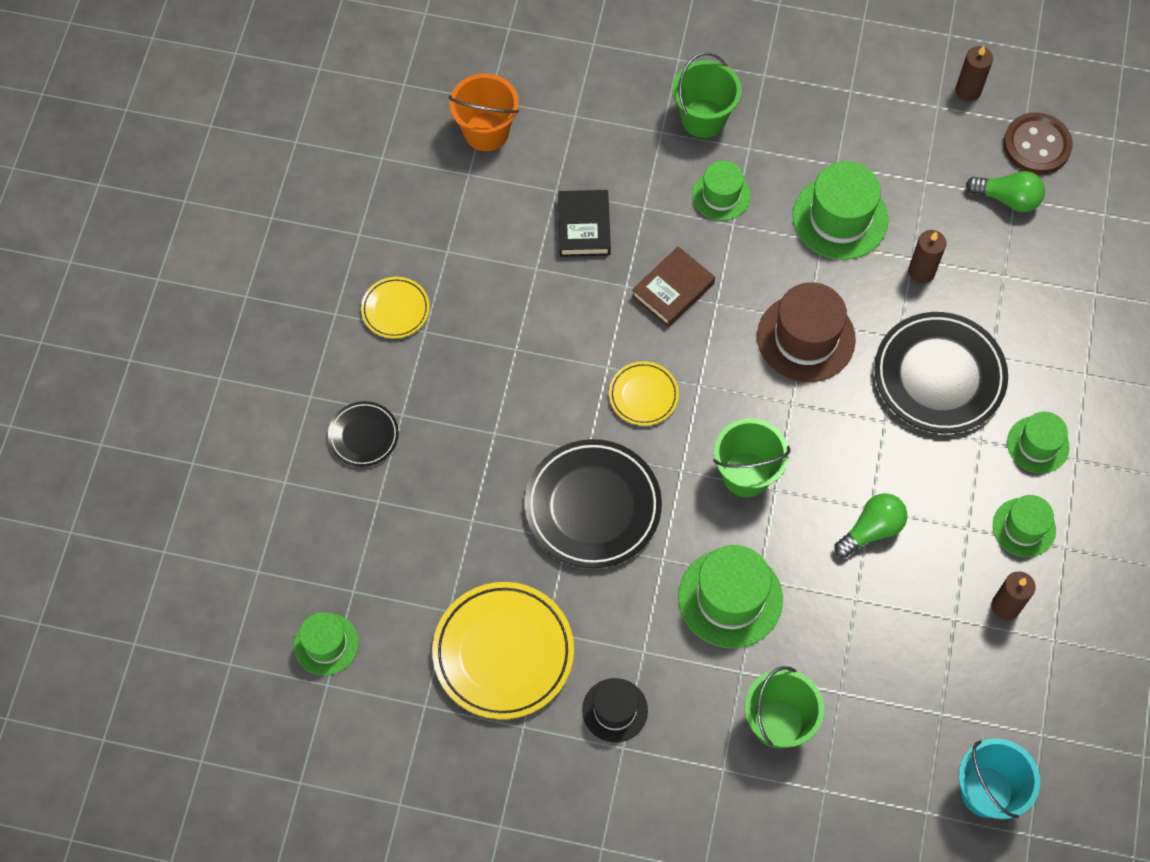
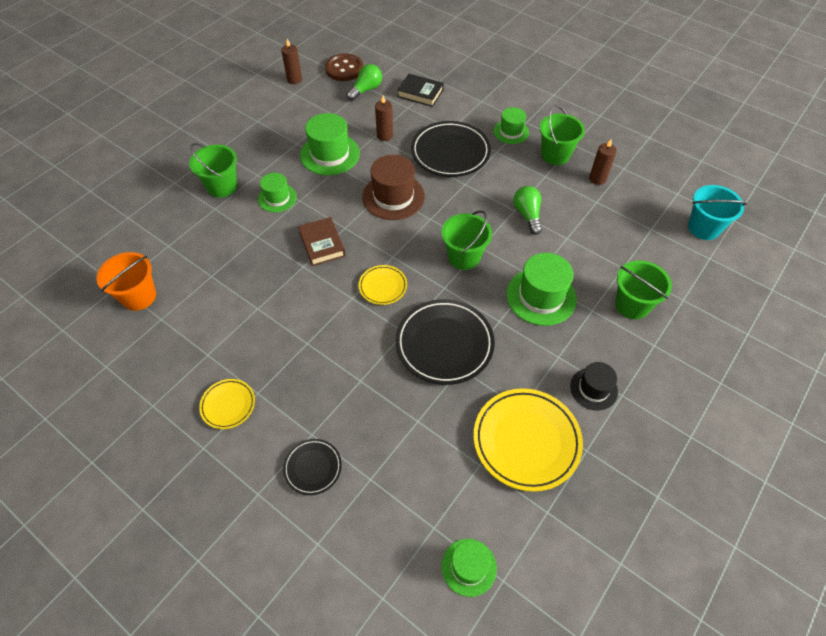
camera: 65 degrees left, 10 degrees down
black book [558,190,611,257] -> black book moved to [397,74,444,107]
green hat [993,495,1056,557] -> green bucket [540,105,585,165]

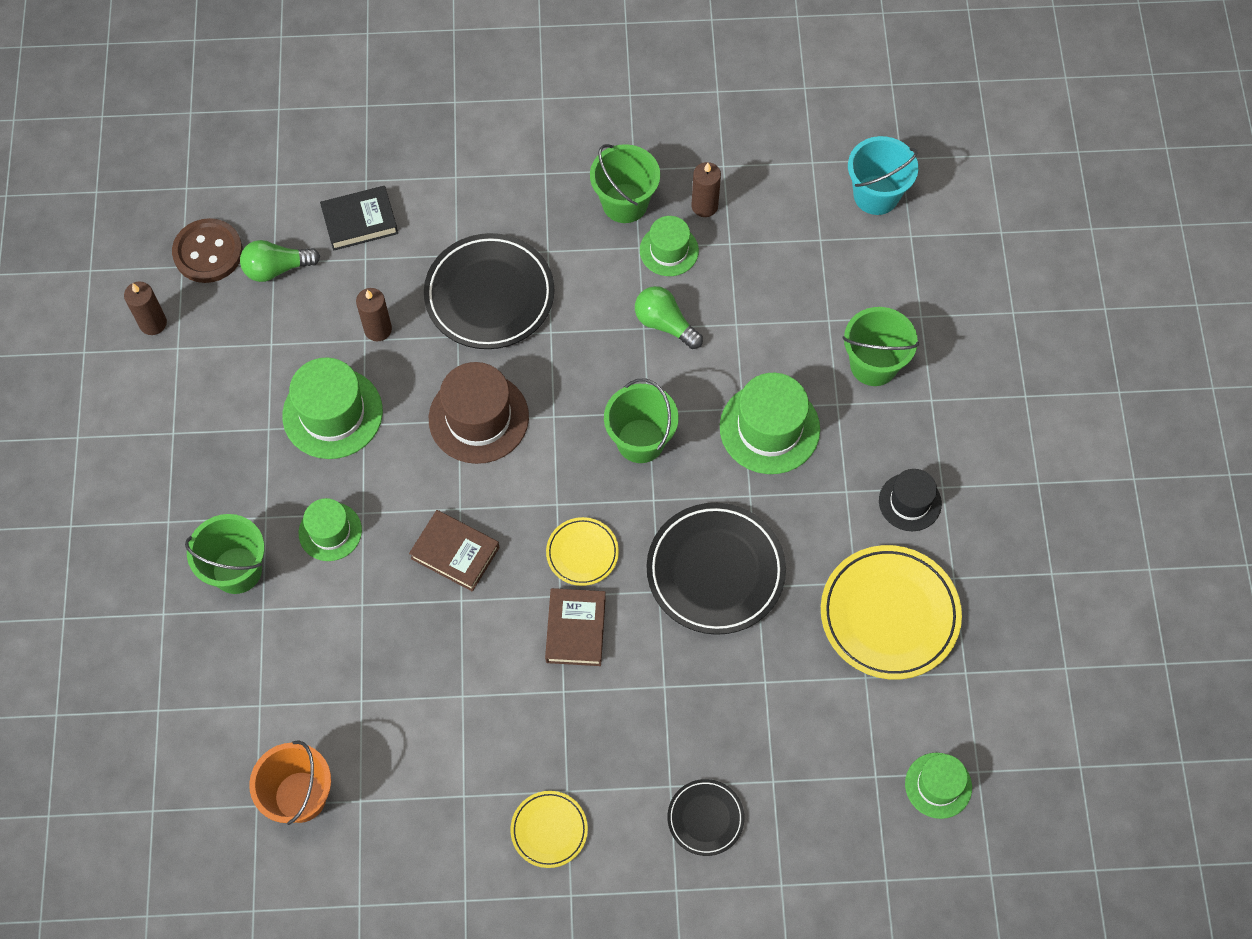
camera: 40 degrees left, 10 degrees up
green light bulb [347,64,382,101] -> green light bulb turned 105 degrees counterclockwise [240,240,320,282]
green hat [494,107,529,144] -> green hat moved to [640,216,699,276]
none -> brown book [545,588,606,666]

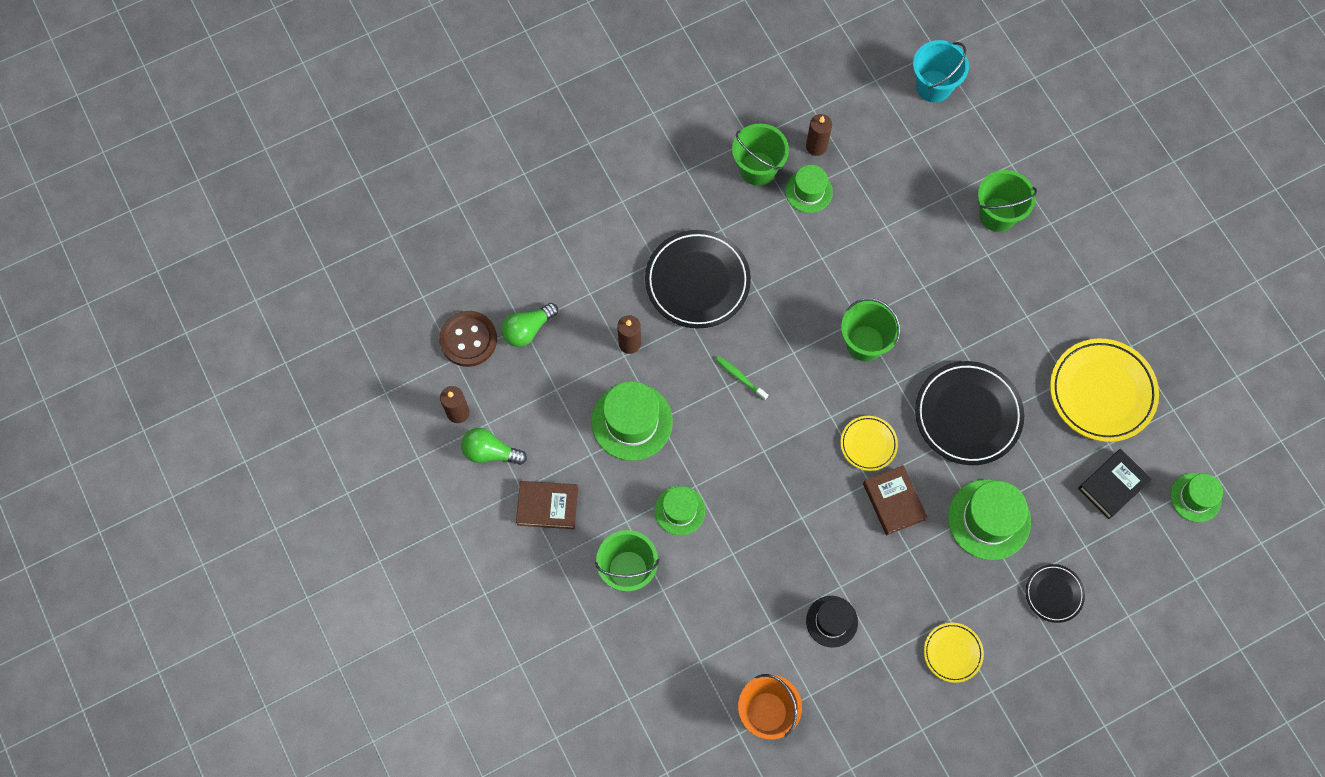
camera: 25 degrees left, 5 degrees up
black book [320,186,398,251] -> black book moved to [1078,449,1152,519]
brown book [409,510,500,592] -> brown book moved to [516,481,578,529]
brown hat [429,362,529,464] -> green toothbrush [715,356,768,401]
green light bulb [635,286,703,349] -> green light bulb moved to [461,428,527,465]
green hat [720,373,820,474] -> green hat moved to [948,479,1031,560]
black hat [879,469,942,531] -> black hat moved to [806,596,858,648]

